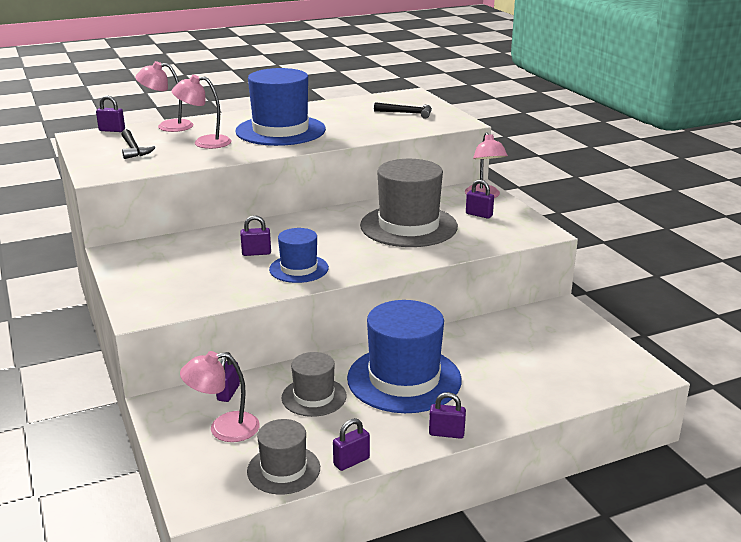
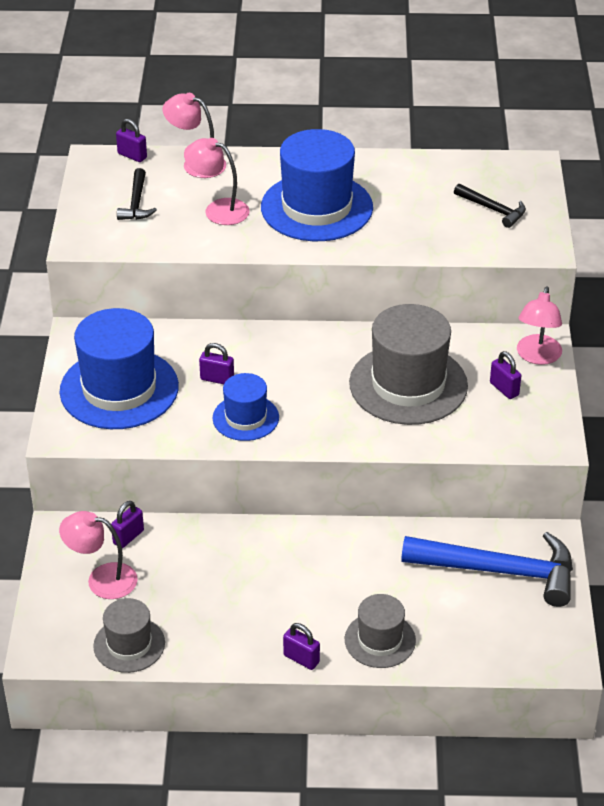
camera: 25 degrees right, 15 degrees up
grey hat [282,352,347,417] -> grey hat moved to [345,594,416,668]
purple padlock [333,418,370,471] -> none
blue hat [347,300,462,413] -> blue hat moved to [60,308,179,429]
none -> blue hammer [401,532,573,607]

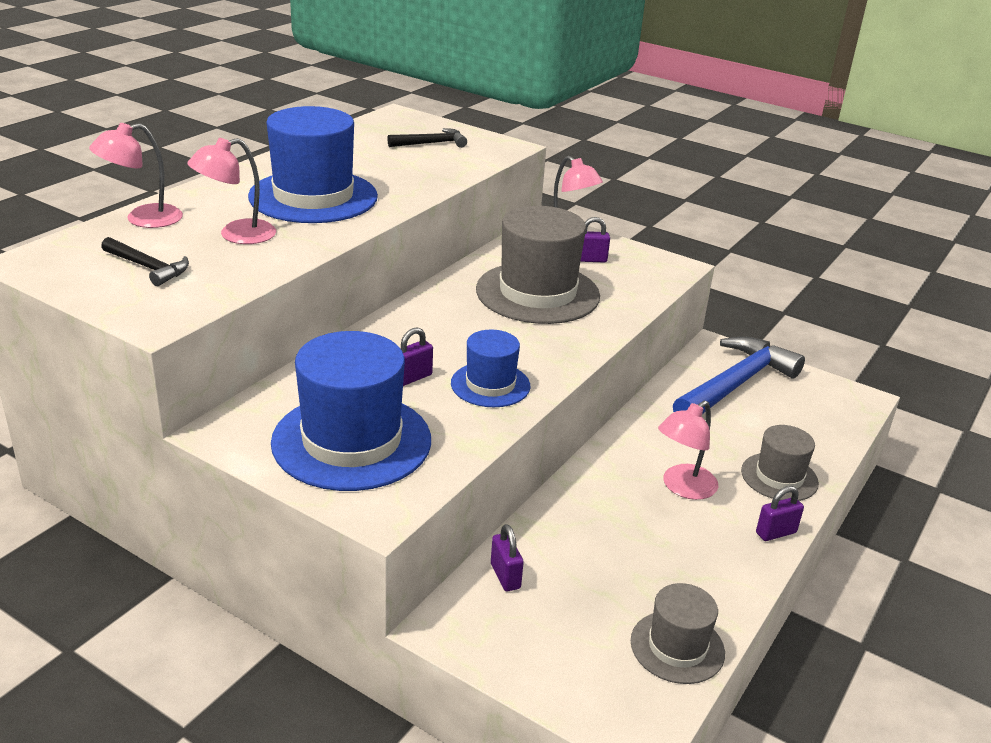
camera: 60 degrees left, 10 degrees down
pink lamp [59,511,138,599] -> pink lamp moved to [658,401,718,500]
purple padlock [116,119,147,162] -> none

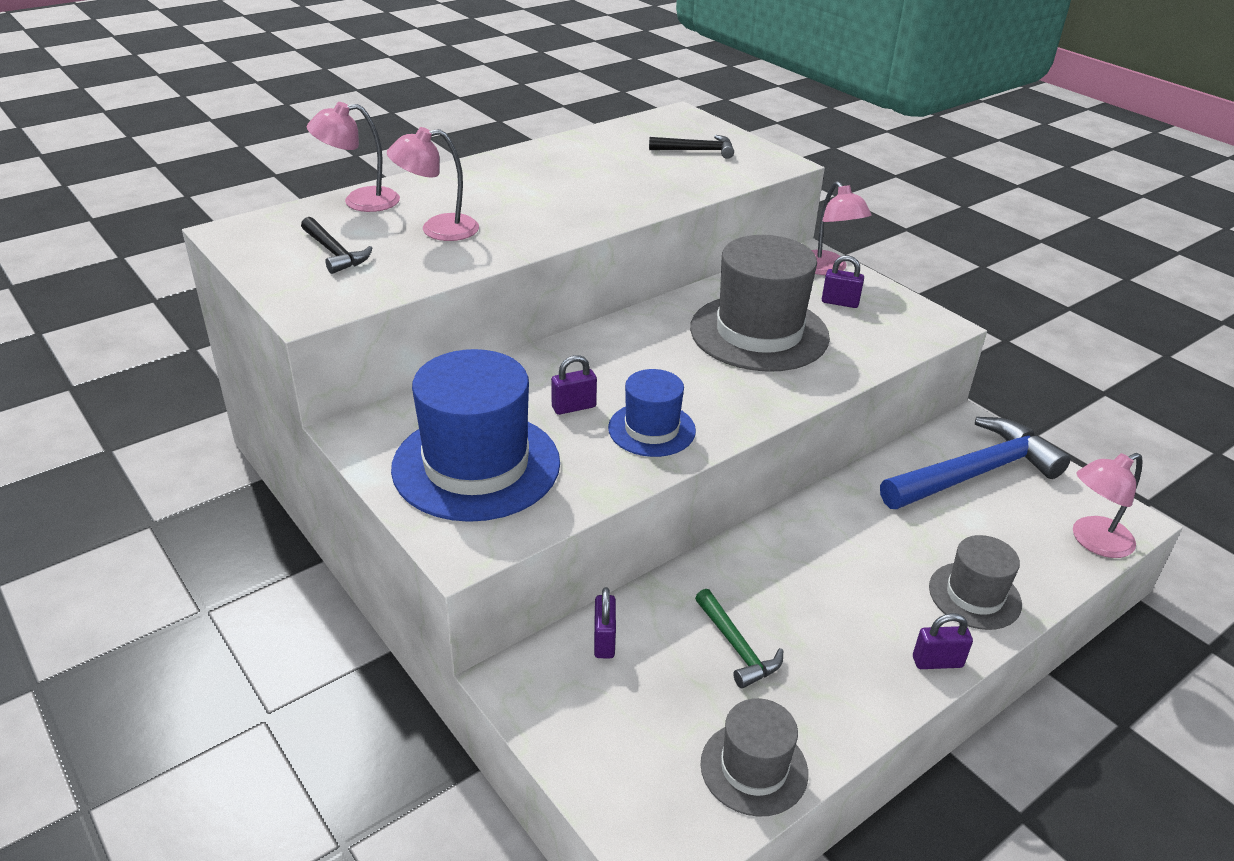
camera: 20 degrees right, 5 degrees up
blue hat [248,106,378,223] -> none
pink lamp [658,401,718,500] -> pink lamp moved to [1073,453,1143,558]
none -> green hammer [695,589,783,689]

